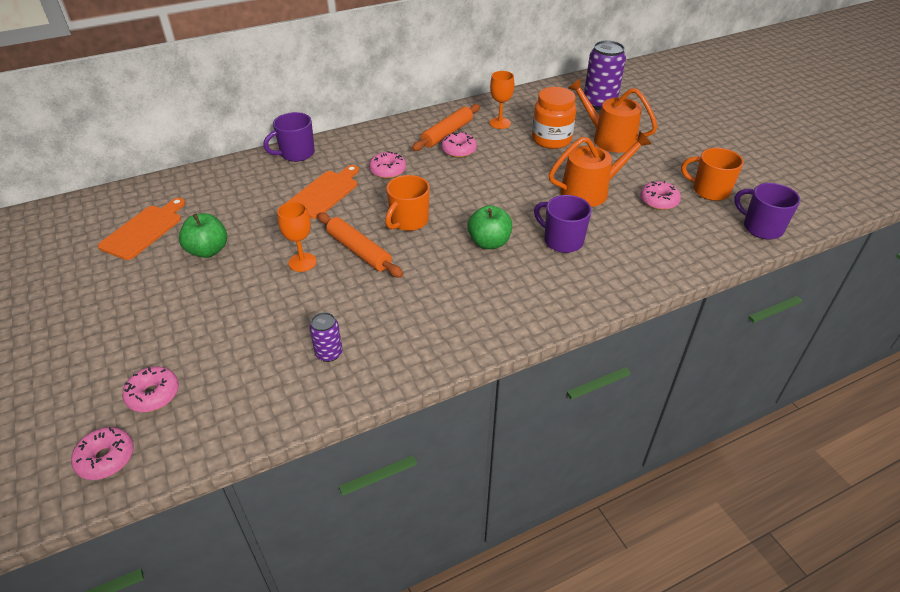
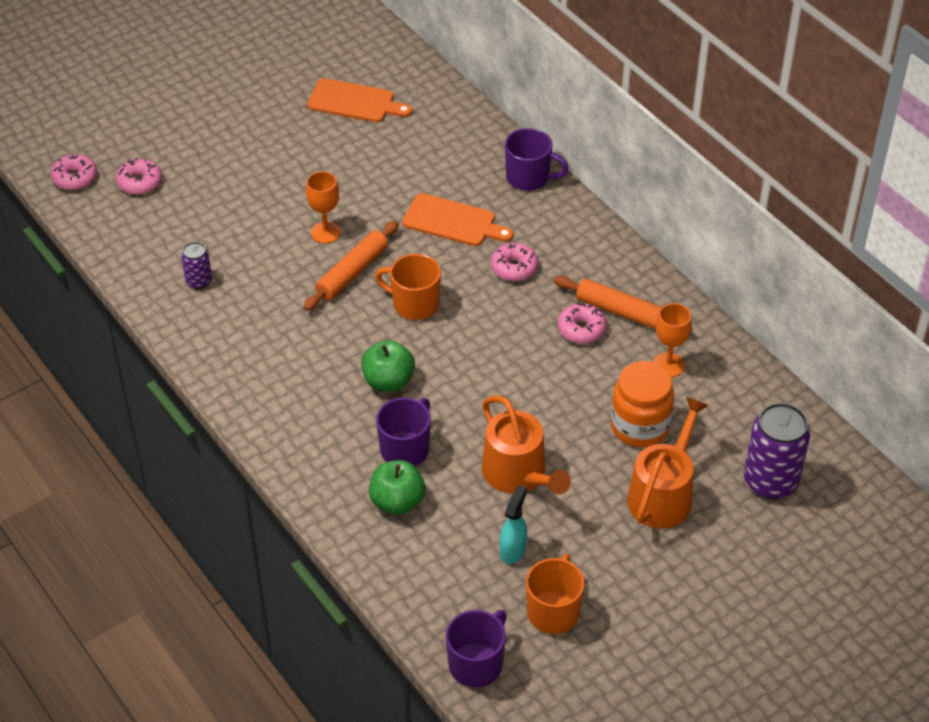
camera: 80 degrees right, 5 degrees up
green apple [179,213,227,258] -> green apple moved to [369,460,425,515]
purple mug [263,112,315,162] -> purple mug turned 150 degrees clockwise [505,128,569,191]
pink donut [640,181,681,210] -> turquoise spray bottle [500,485,527,564]

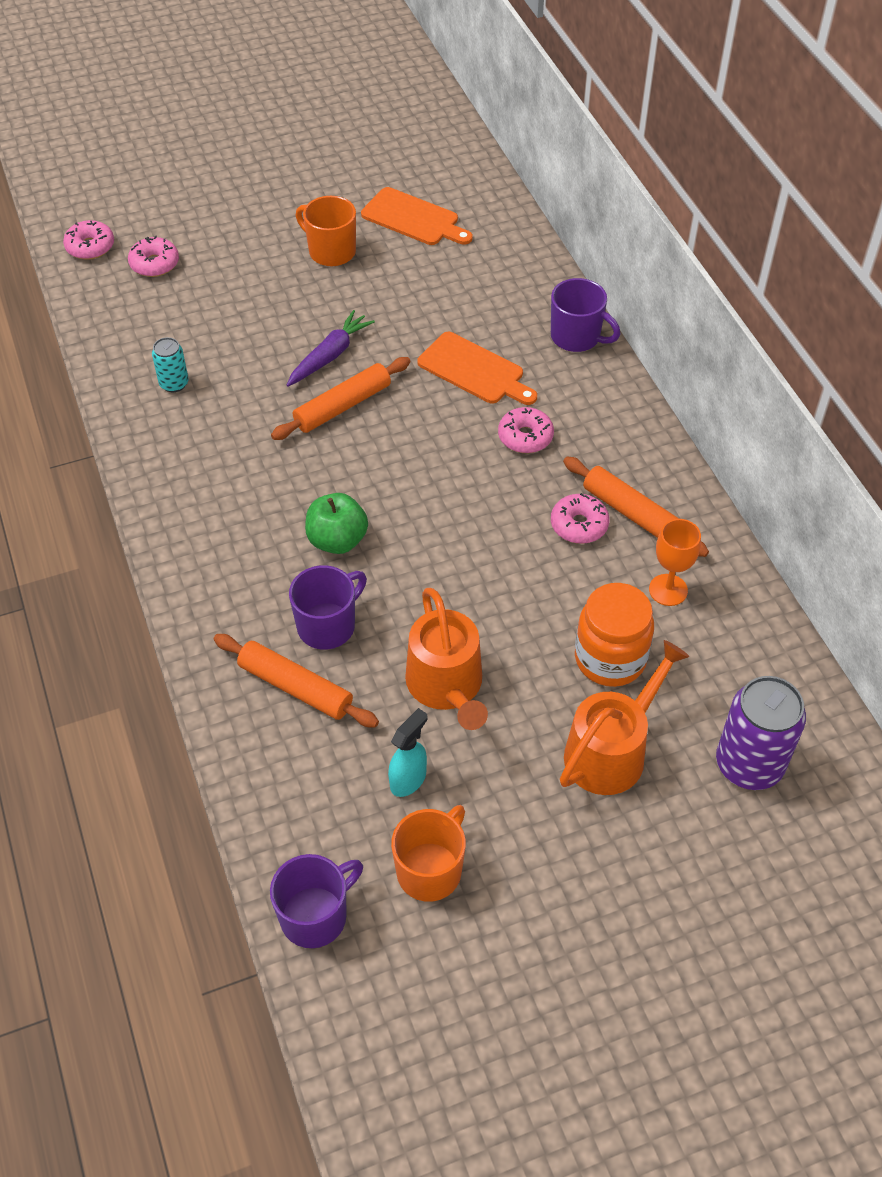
camera: 15 degrees right, 5 degrees up
purple can [181,242,212,290] -> turquoise can [152,337,189,392]
orange goblet [306,171,341,243] -> purple carrot [286,310,375,387]
green apple [369,460,425,515] -> orange rolling pin [214,634,379,727]
orange mug [375,254,441,320] -> orange mug moved to [296,196,356,266]

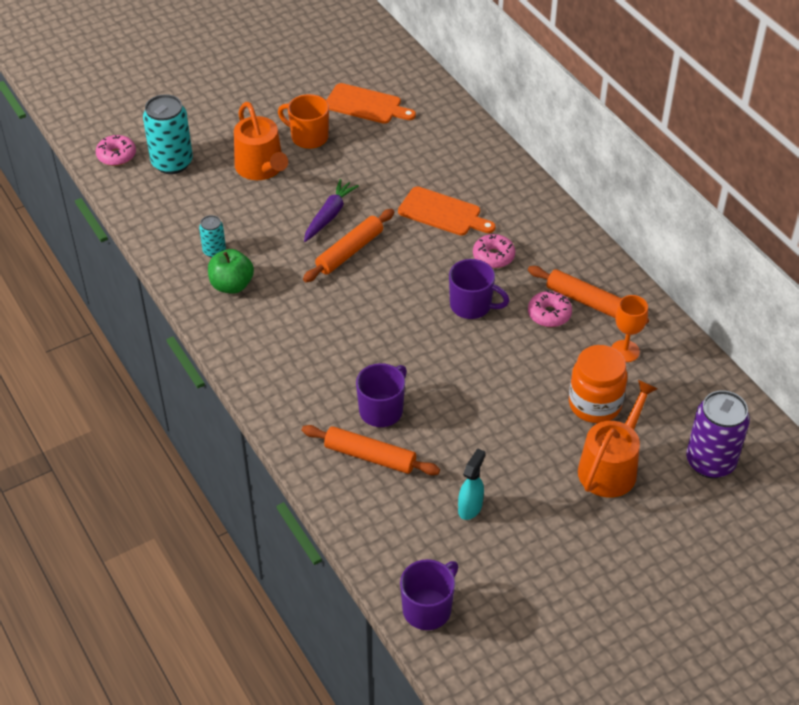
camera: 10 degrees left, 5 degrees down
pink donut [128,236,179,277] -> turquoise can [143,94,193,174]
green apple [305,493,368,554] -> green apple moved to [208,249,254,294]
orange mug [391,805,466,902] -> none
orange watering can [405,588,488,730] -> orange watering can moved to [234,102,288,180]
purple mug [551,278,620,352] -> purple mug moved to [449,259,509,319]

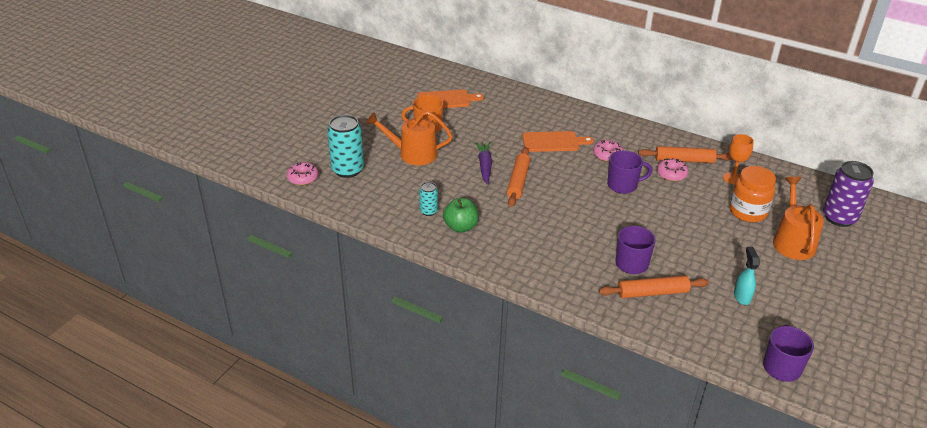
camera: 30 degrees left, 10 degrees down
orange watering can [234,102,288,180] -> orange watering can turned 150 degrees clockwise [366,111,453,165]

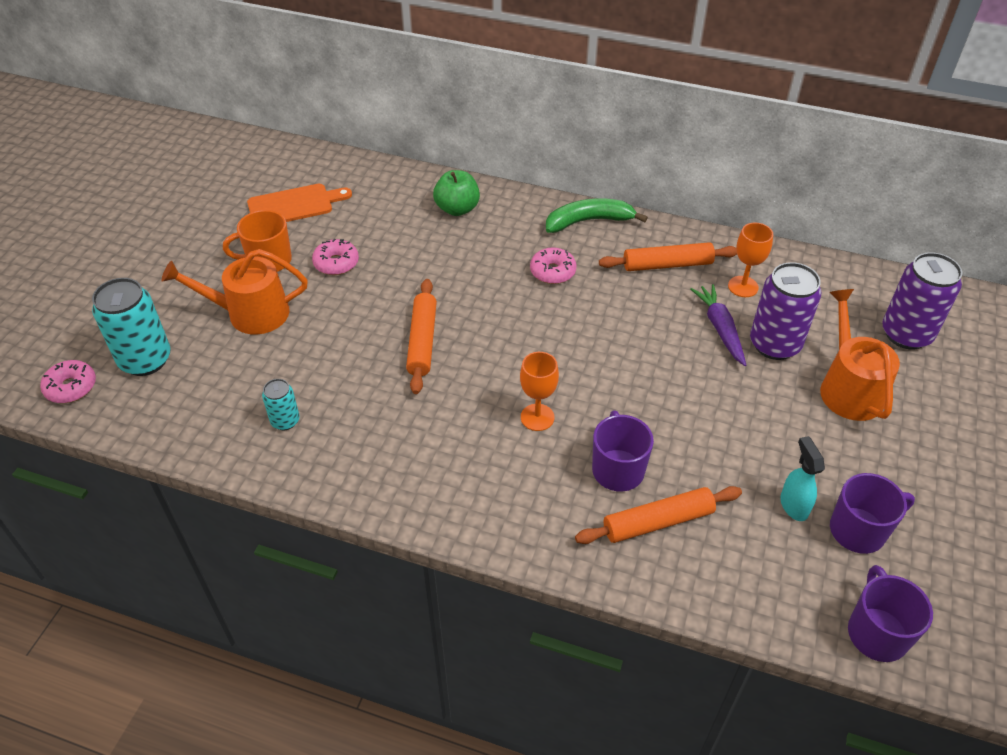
camera: 10 degrees left, 10 degrees up
green apple [443,198,479,233] -> green apple moved to [433,170,480,216]
purple carrot [475,142,492,184] -> purple carrot moved to [691,284,746,366]
orange cutting board [522,131,594,152] -> none
purple mug [607,151,653,194] -> purple mug moved to [830,473,915,554]
pink donut [657,158,689,181] -> pink donut moved to [312,239,359,275]
orange jar [730,166,776,222] -> purple can [750,262,821,360]
none -> orange goblet [520,352,559,431]
none -> green banana [546,198,648,233]

